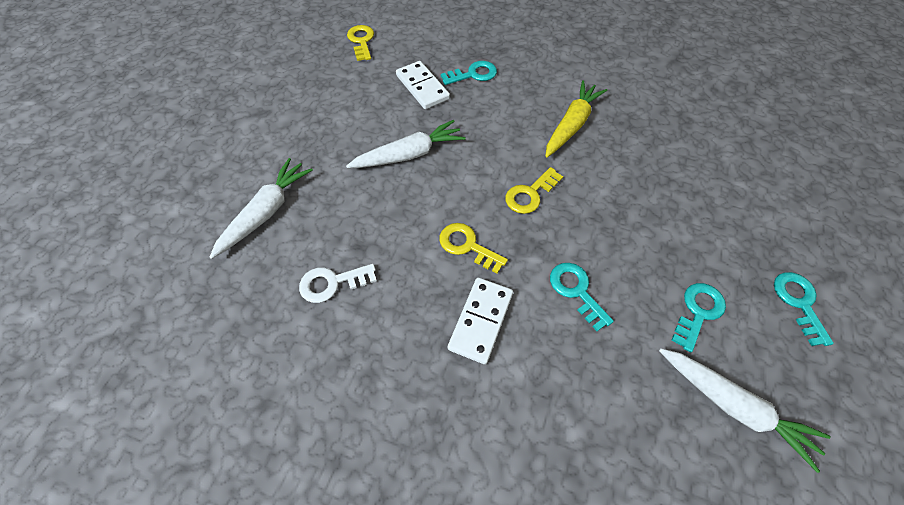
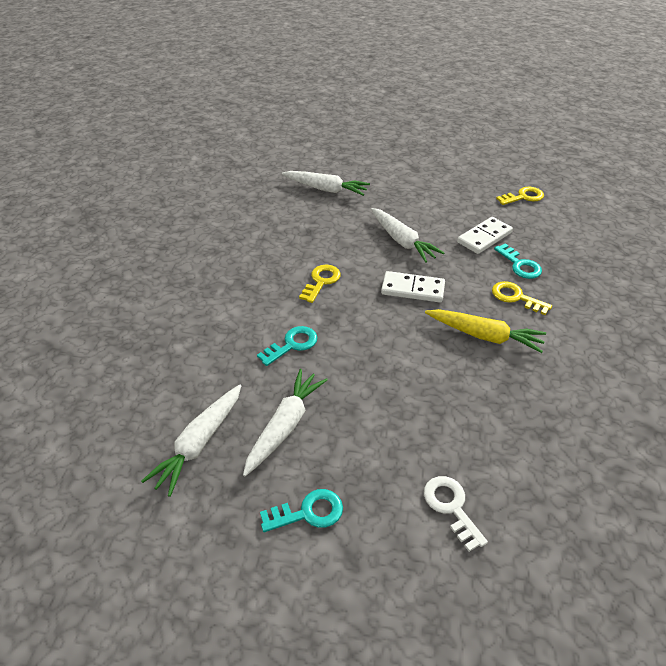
camera: 80 degrees right, 15 degrees down
white key [299,264,377,303] -> white key moved to [424,476,488,552]
white domino [448,278,513,364] -> white domino moved to [381,271,445,303]
yellow key [505,167,563,214] -> yellow key moved to [492,281,552,315]
turquoise key [671,283,726,352] -> white carrot [243,369,328,476]

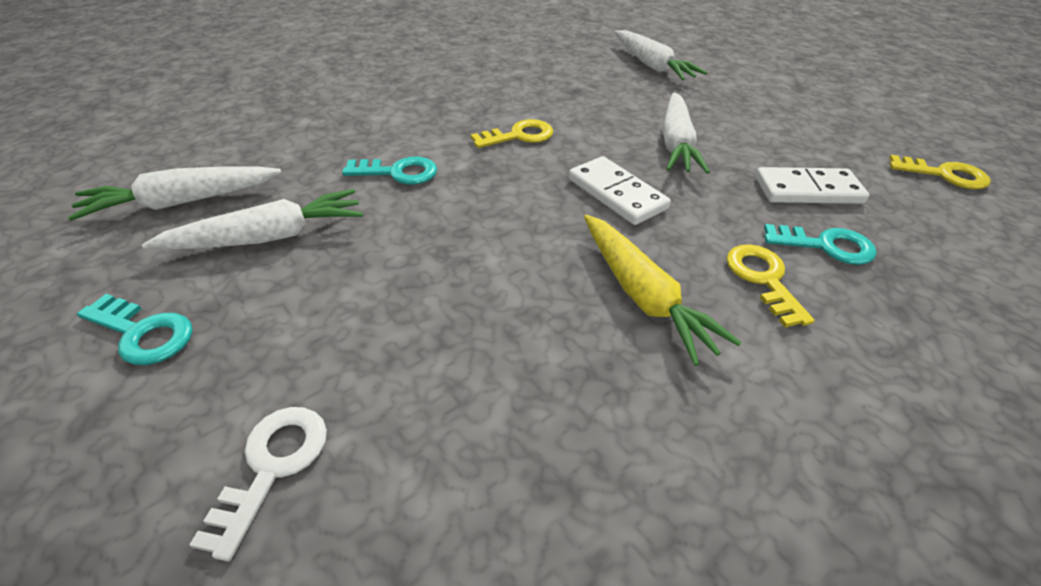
camera: 40 degrees right, 0 degrees up
turquoise key [494,243,542,279] -> turquoise key turned 90 degrees counterclockwise [764,224,877,265]

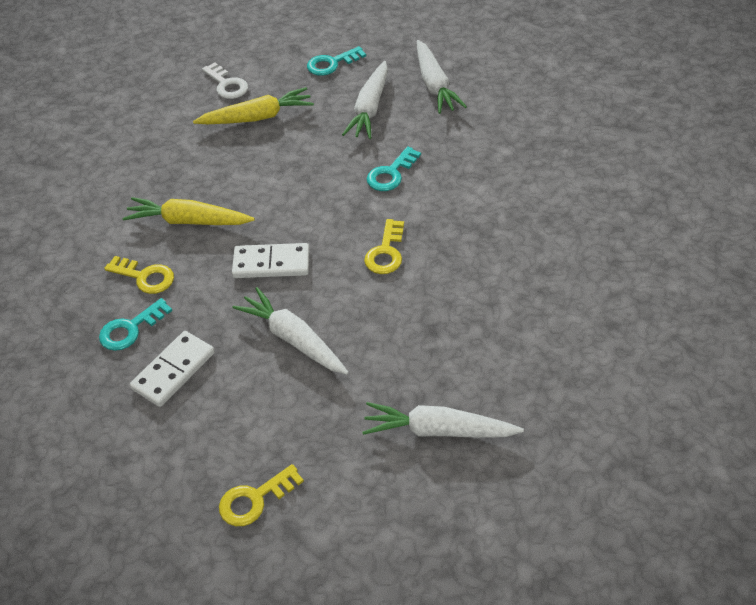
camera: 130 degrees right, 5 degrees up
white carrot [68,166,281,221] -> white carrot turned 150 degrees clockwise [417,40,467,114]
yellow key [889,155,991,189] -> yellow key moved to [219,464,304,526]
none -> yellow carrot [193,87,314,124]

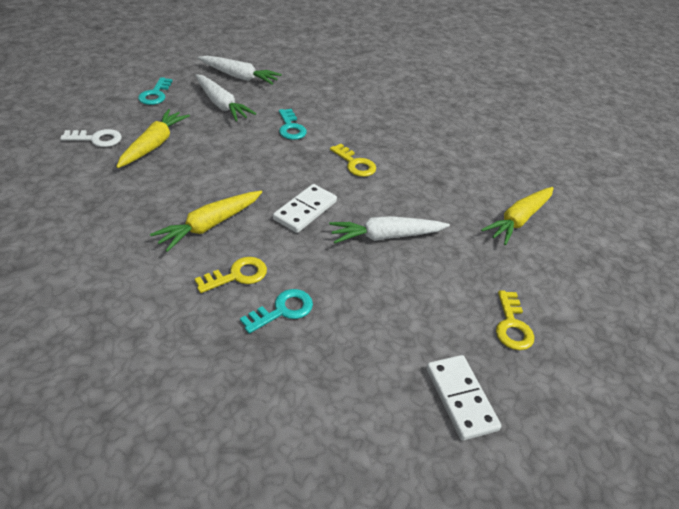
camera: 60 degrees left, 5 degrees down
turquoise key [99,298,172,351] -> turquoise key turned 120 degrees counterclockwise [240,289,313,334]
white domino [130,331,215,407] -> white domino moved to [426,355,501,441]
white carrot [362,402,524,438] -> yellow carrot [481,187,554,245]

